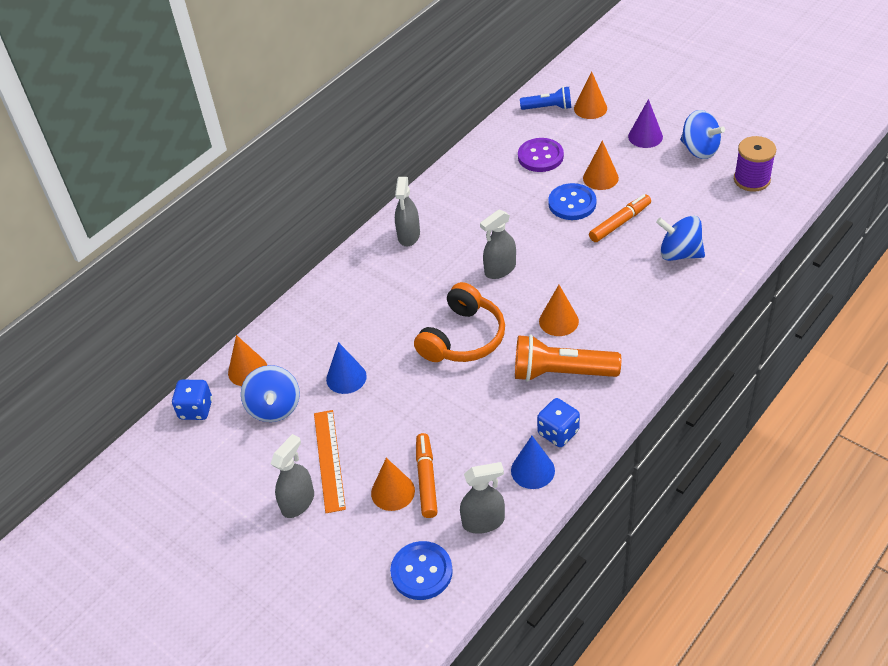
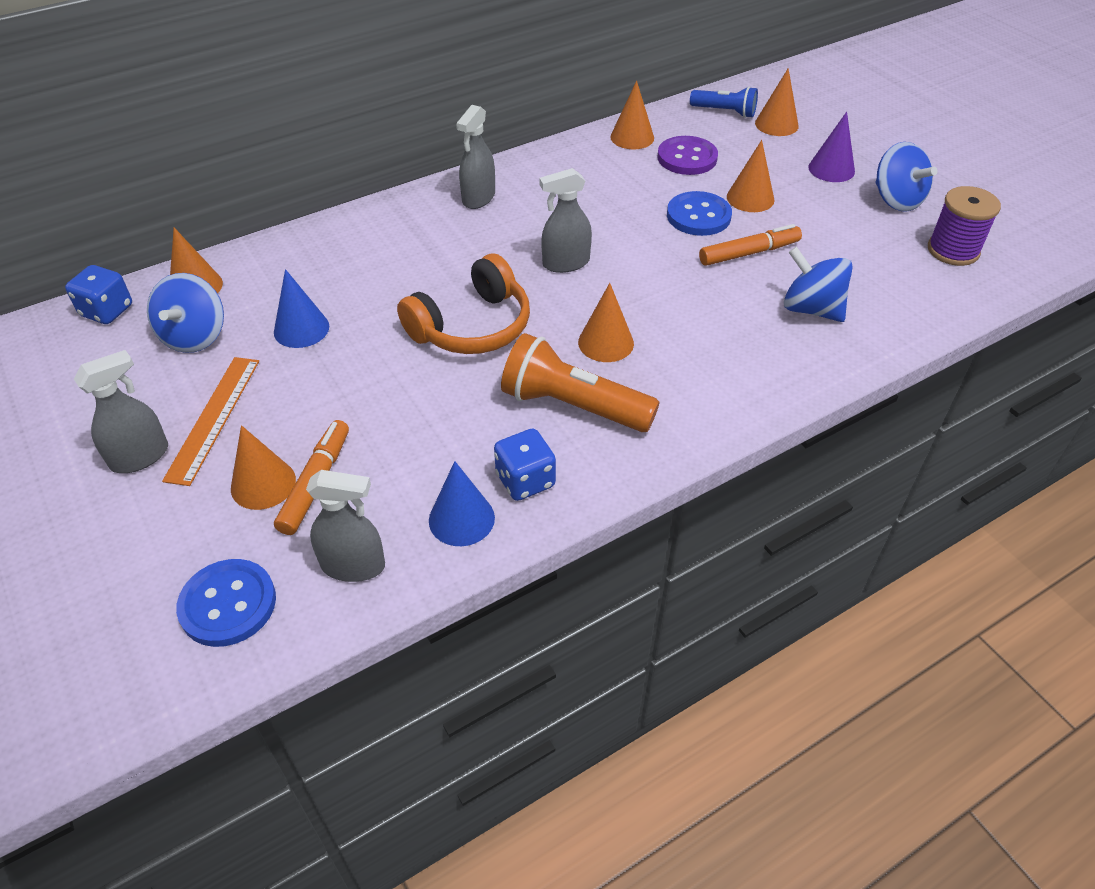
camera: 15 degrees right, 0 degrees up
none -> orange cone [611,81,654,149]

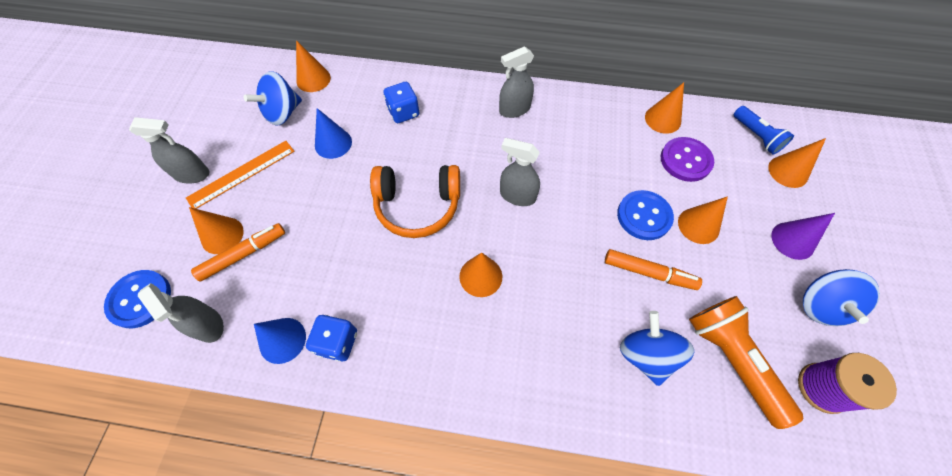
camera: 40 degrees right, 15 degrees up
blue dice [65,265,132,324] -> blue dice moved to [384,82,420,123]
orange flashlight [501,333,659,432] -> orange flashlight moved to [689,296,803,429]

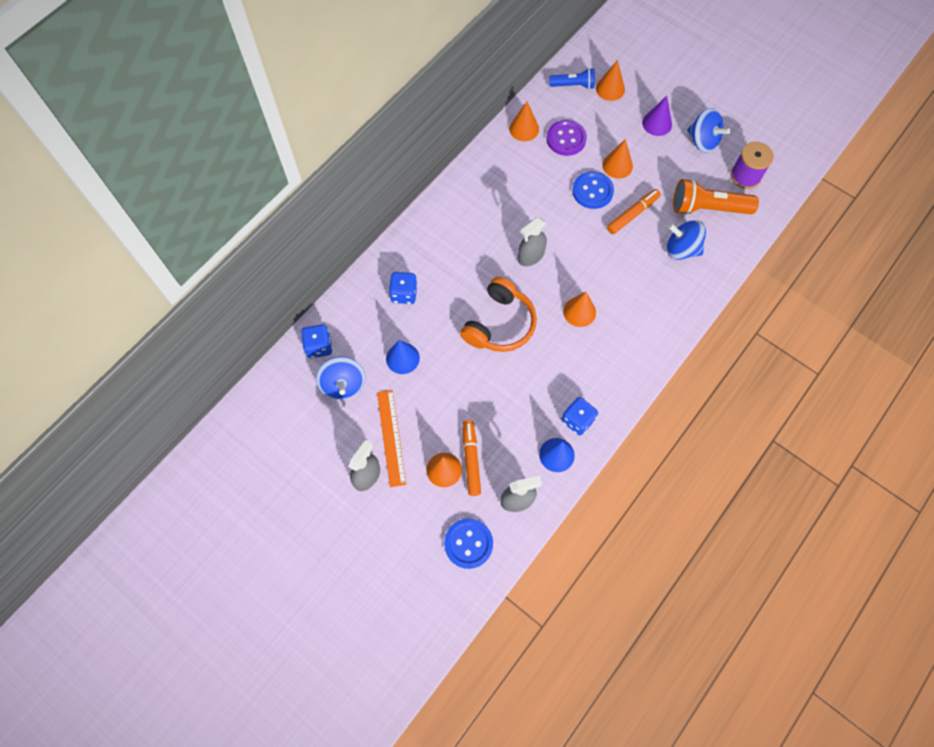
camera: 60 degrees left, 5 degrees up
orange cone [296,40,331,92] -> blue dice [301,324,332,358]
grey spray bottle [499,46,534,118] -> none

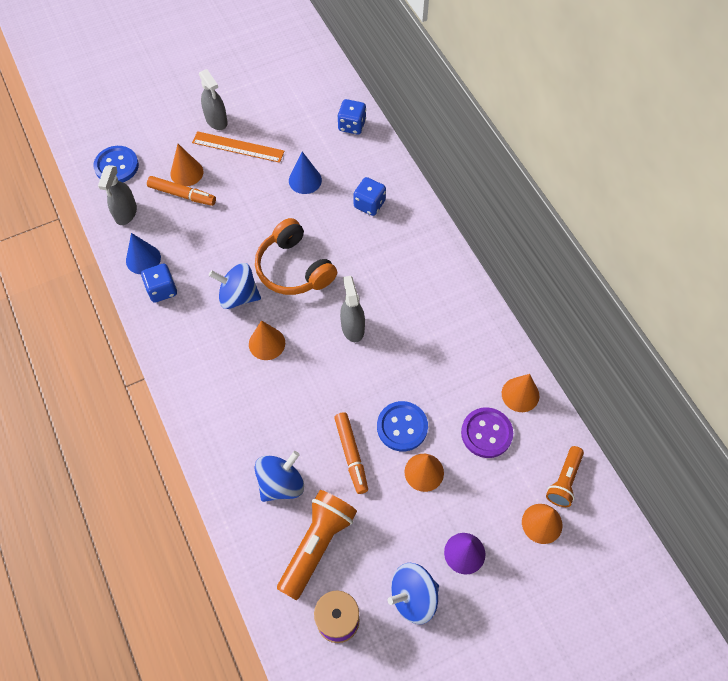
camera: 115 degrees right, 5 degrees down
blue spinning top [316,357,365,400] -> blue spinning top moved to [209,263,261,309]
blue flashlight [550,68,595,89] -> orange flashlight [546,446,584,507]

